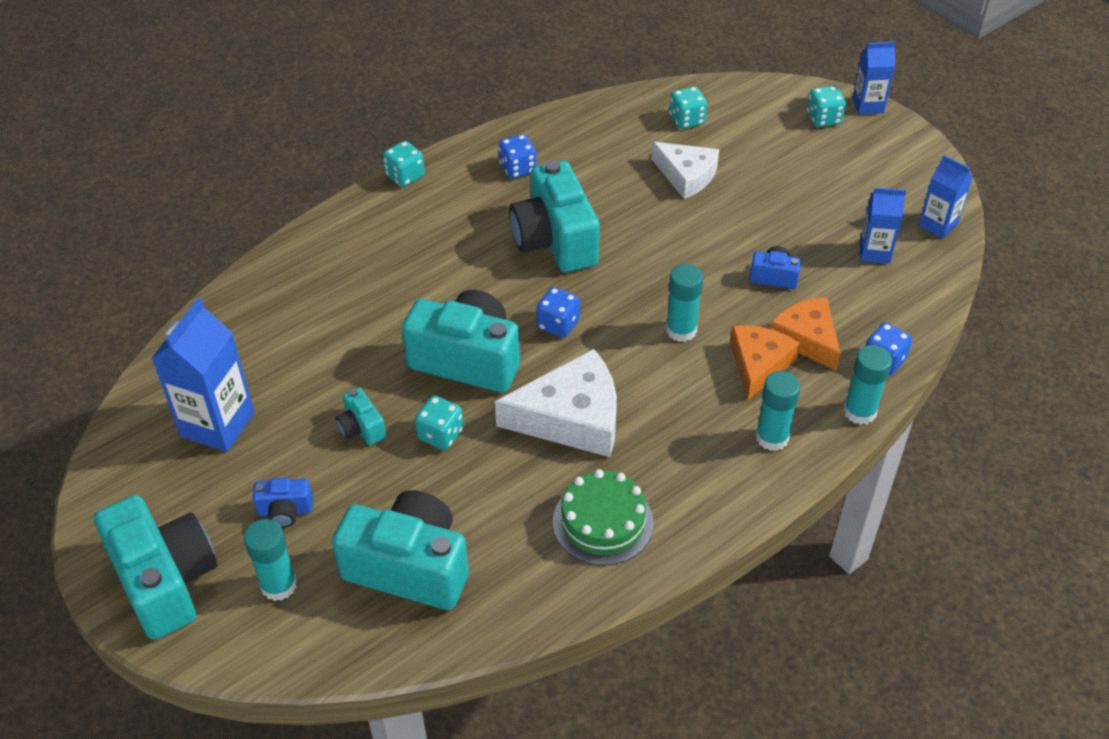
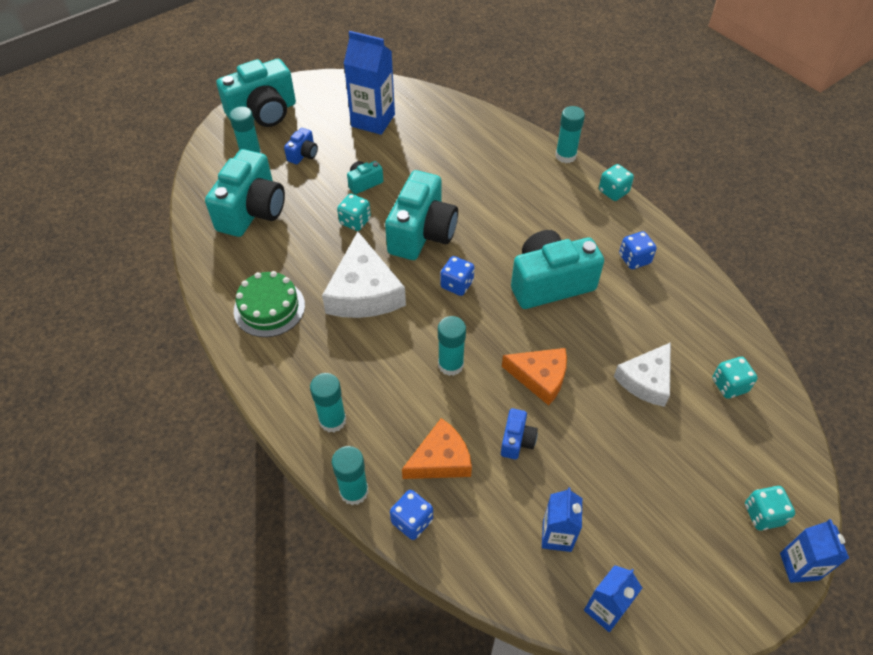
camera: 90 degrees right, 5 degrees up
blue camera [253,478,313,528] -> blue camera turned 150 degrees counterclockwise [284,128,318,164]
orange cheese [730,325,800,401] -> orange cheese moved to [502,348,567,406]
none -> turquoise glue stick [555,106,585,163]

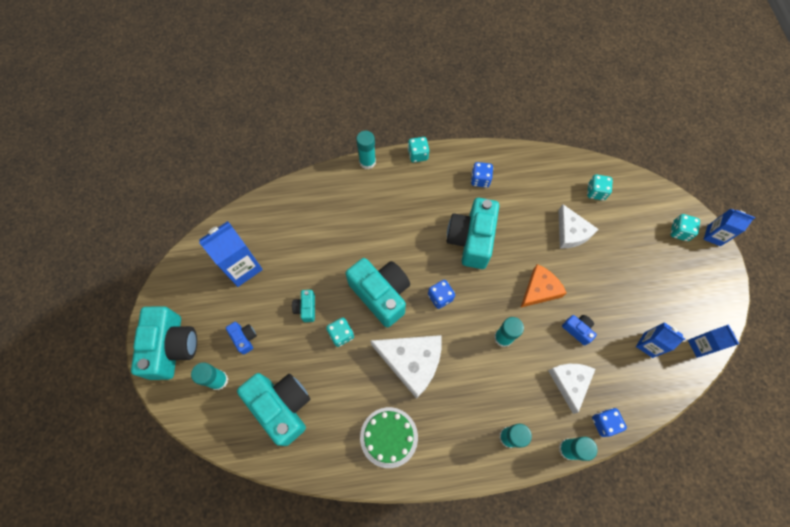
camera: 60 degrees left, 15 degrees up
orange cheese [402,418,472,479] -> white cheese [548,364,595,414]

